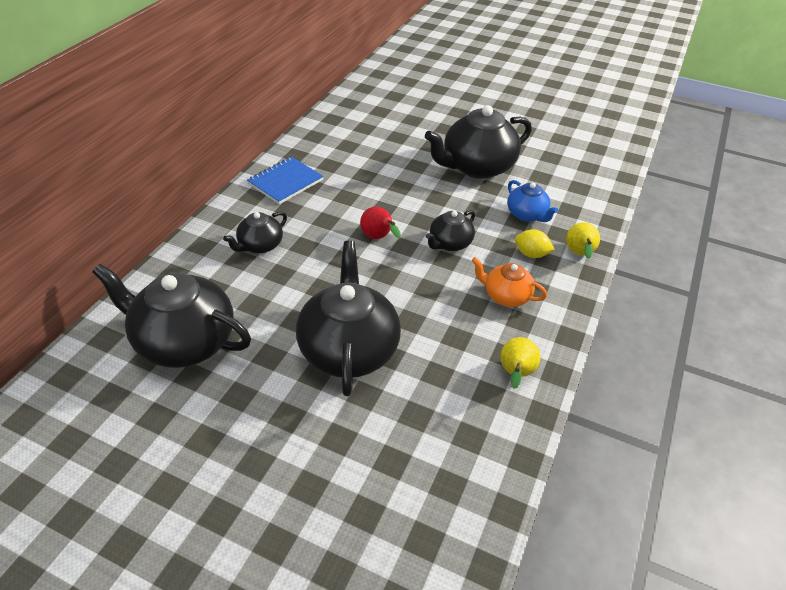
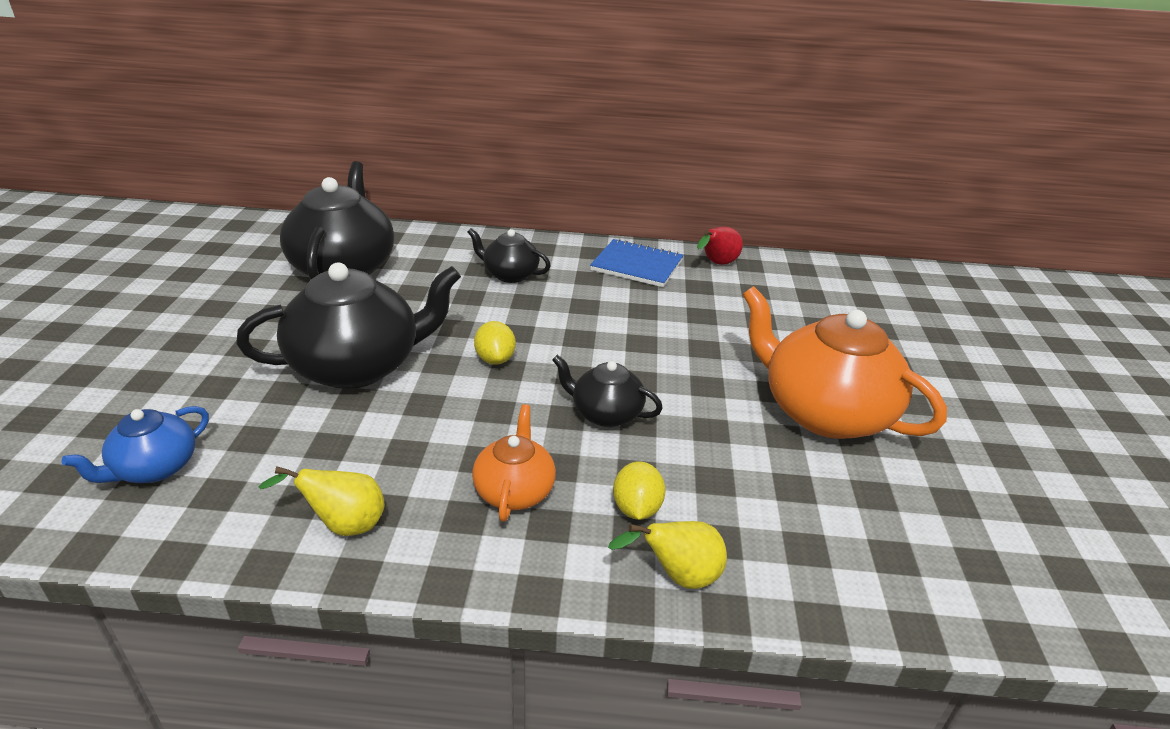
camera: 70 degrees right, 10 degrees down
red pear [360,207,401,239] -> red pear moved to [697,226,743,265]
black teapot [425,105,532,179] -> orange teapot [742,286,947,439]
blue teapot [507,180,558,222] -> blue teapot moved to [62,406,209,483]
none -> yellow lemon [474,321,516,365]

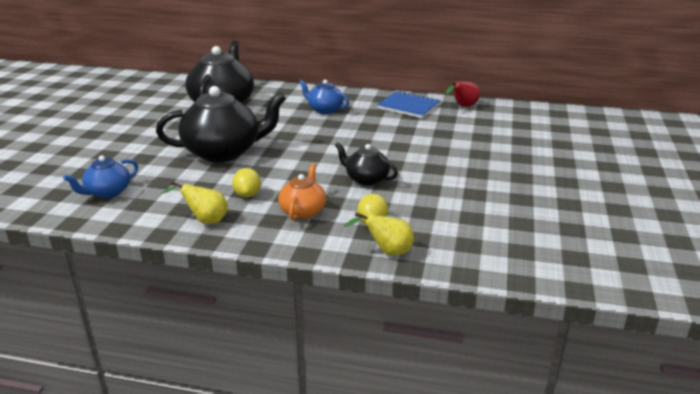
camera: 10 degrees right, 5 degrees down
black teapot [467,228,551,283] -> blue teapot [299,80,349,114]
yellow lemon [474,321,516,365] -> yellow lemon moved to [232,168,261,198]
orange teapot [742,286,947,439] -> none

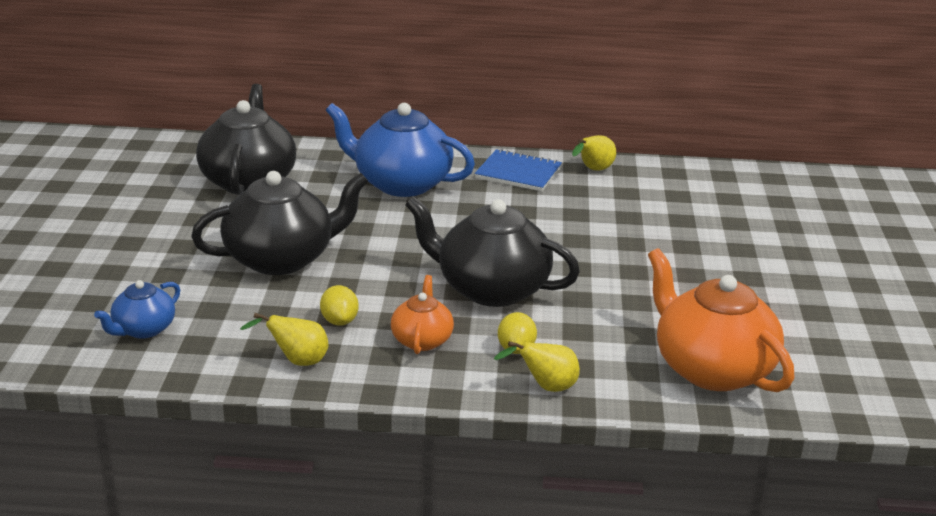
camera: 10 degrees left, 0 degrees up
blue teapot [299,80,349,114] -> blue teapot [326,103,475,197], size x1.91
black teapot [335,142,398,186] -> black teapot [405,197,580,307], size x1.91
red pear [445,82,480,107] -> yellow pear [572,135,616,171]
none -> orange teapot [648,248,795,392]

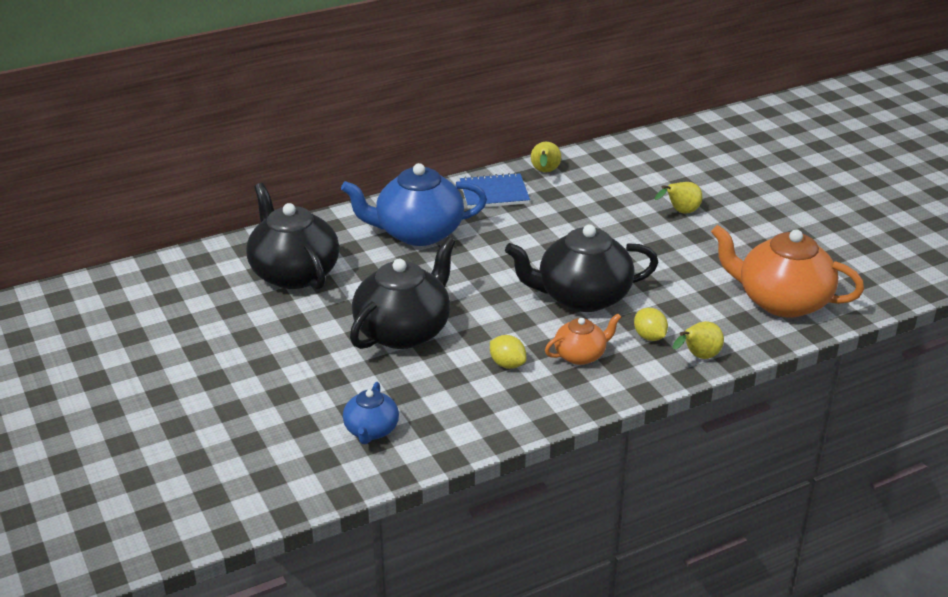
camera: 30 degrees left, 5 degrees up
yellow pear [240,313,329,366] -> yellow pear moved to [655,182,702,214]
orange teapot [391,275,454,354] -> orange teapot turned 90 degrees clockwise [545,313,621,365]

